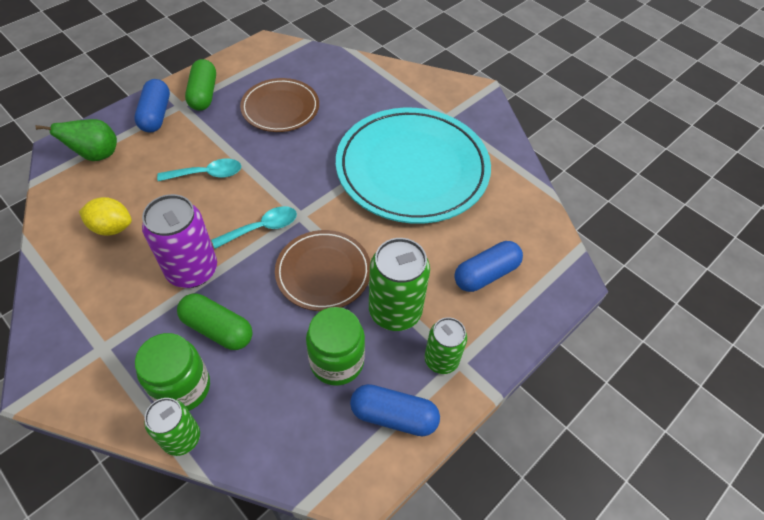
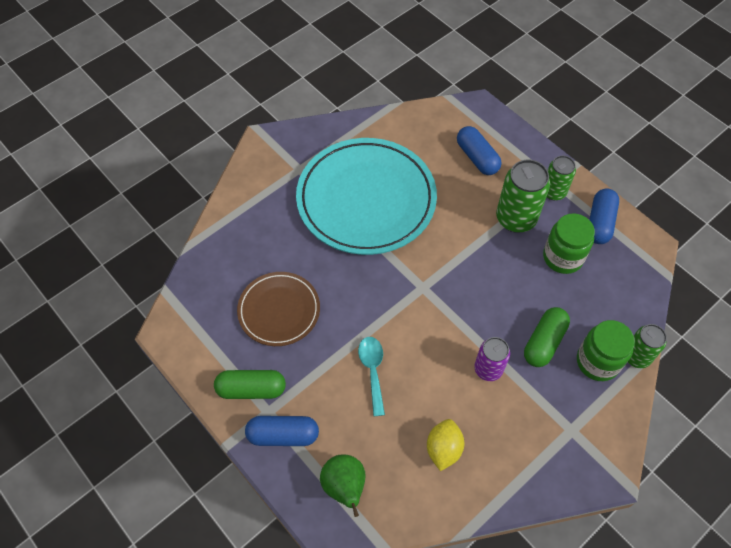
camera: 85 degrees left, 5 degrees up
purple can [142,194,217,288] -> purple can [474,337,510,381], size x0.63
turquoise spoon [211,206,297,249] -> none
brown plate [275,230,370,311] -> none

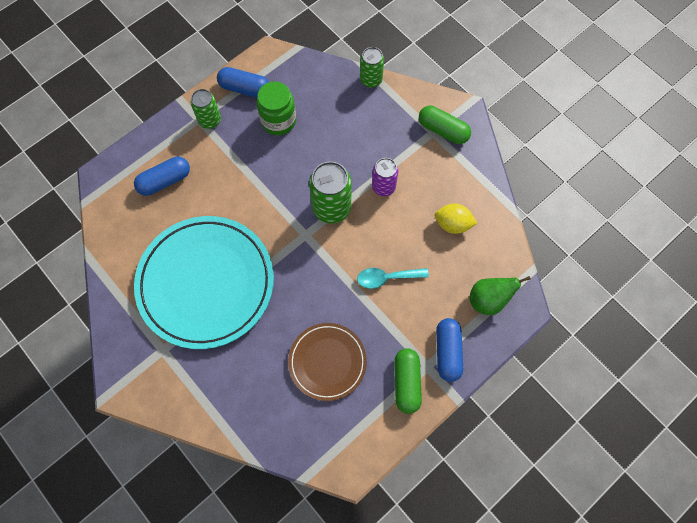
camera: 90 degrees left, 10 degrees up
green can [496,160,550,233] -> green can moved to [309,161,352,224]
green capsule [524,307,570,367] -> green capsule moved to [419,106,471,144]
green jar [577,320,635,381] -> none

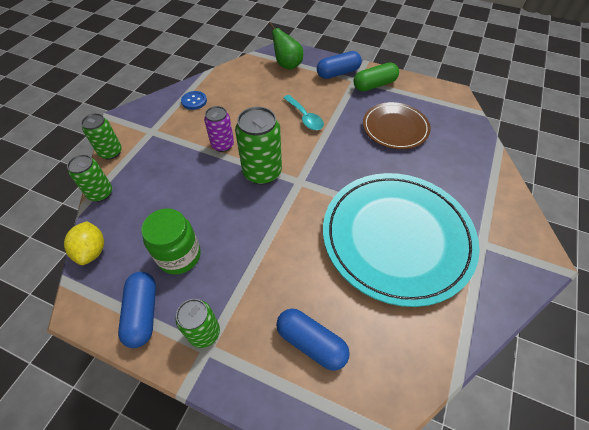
camera: 115 degrees left, 15 degrees down
green capsule [419,106,471,144] -> none
yellow lemon [434,204,477,234] -> yellow lemon moved to [64,221,104,265]
none -> green can [81,113,122,160]
none -> blue button [181,91,207,110]

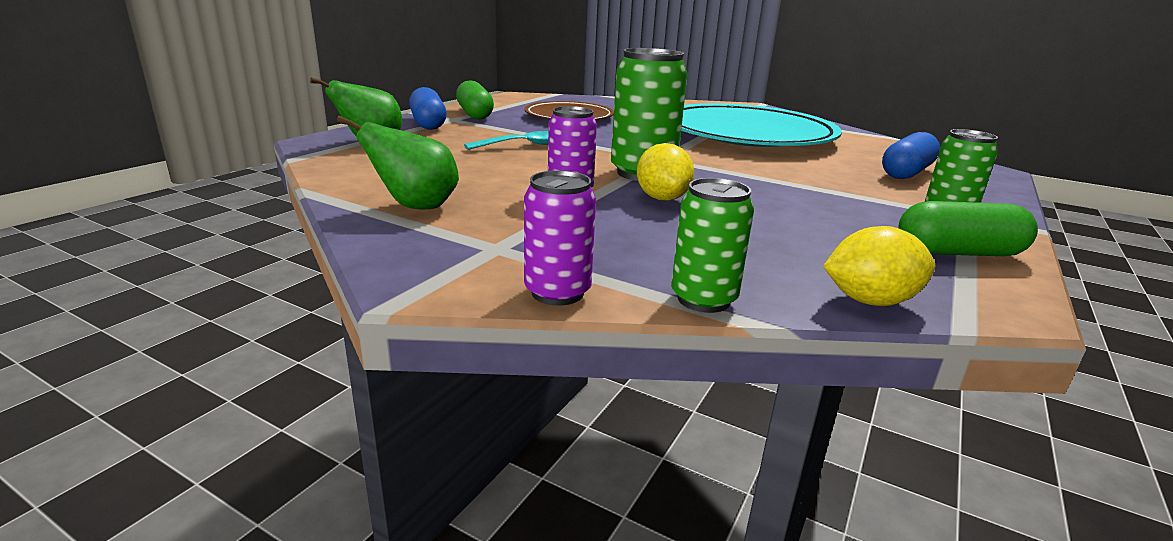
camera: 85 degrees left, 30 degrees down
green can [81,113,122,160] -> purple can [524,170,596,306]
blue capsule [118,272,156,348] -> green capsule [898,201,1038,256]
green jar [141,209,201,274] -> none
blue button [181,91,207,110] -> green pear [337,116,459,210]
none -> yellow lemon [637,143,694,201]

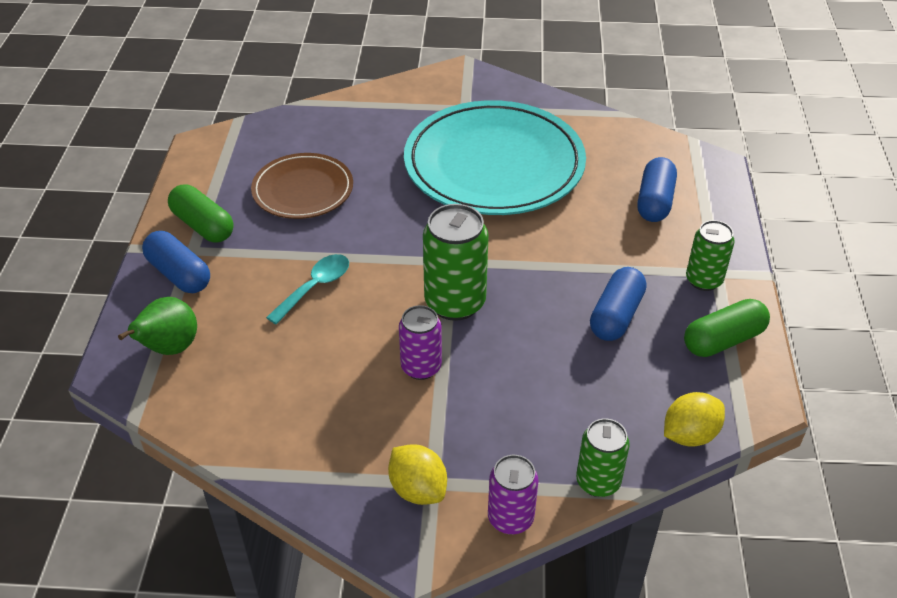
camera: 25 degrees left, 20 degrees up
green pear [337,116,459,210] -> none
yellow lemon [637,143,694,201] -> yellow lemon moved to [388,444,447,505]
none -> blue capsule [590,267,646,341]

